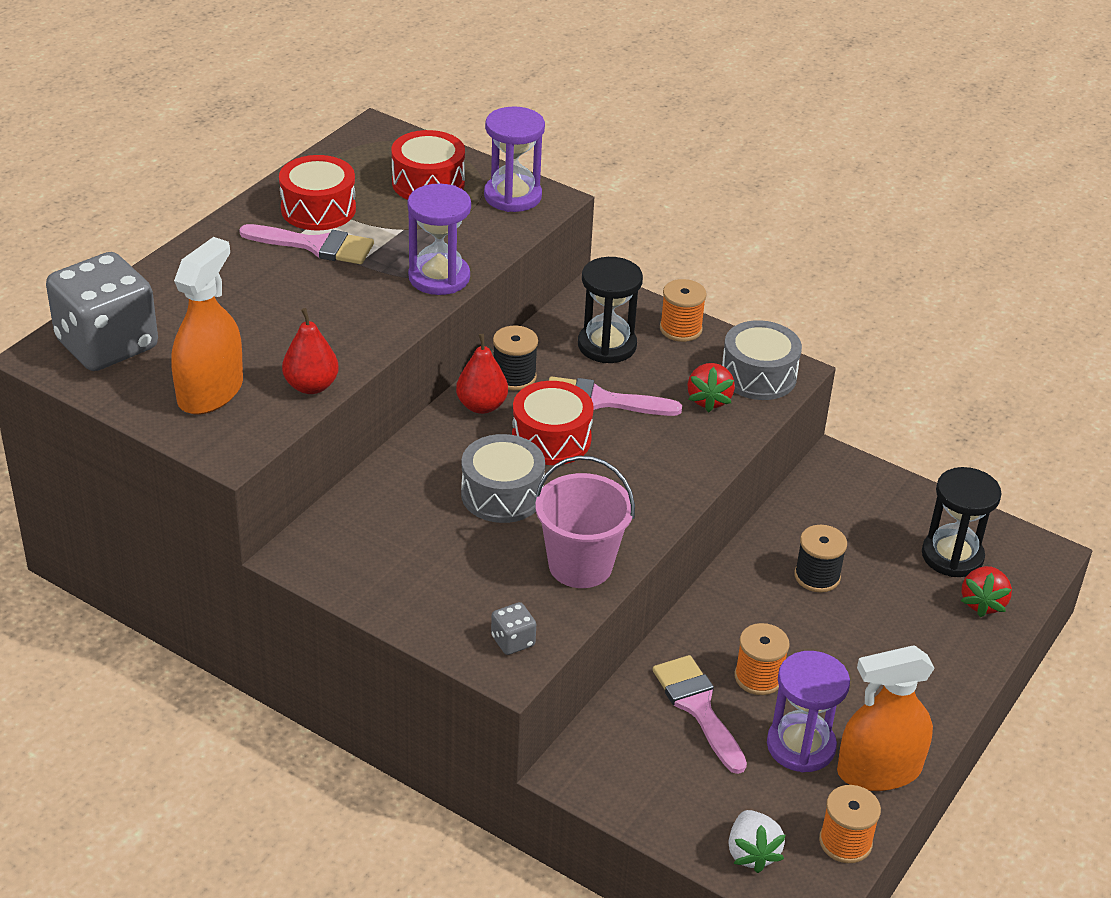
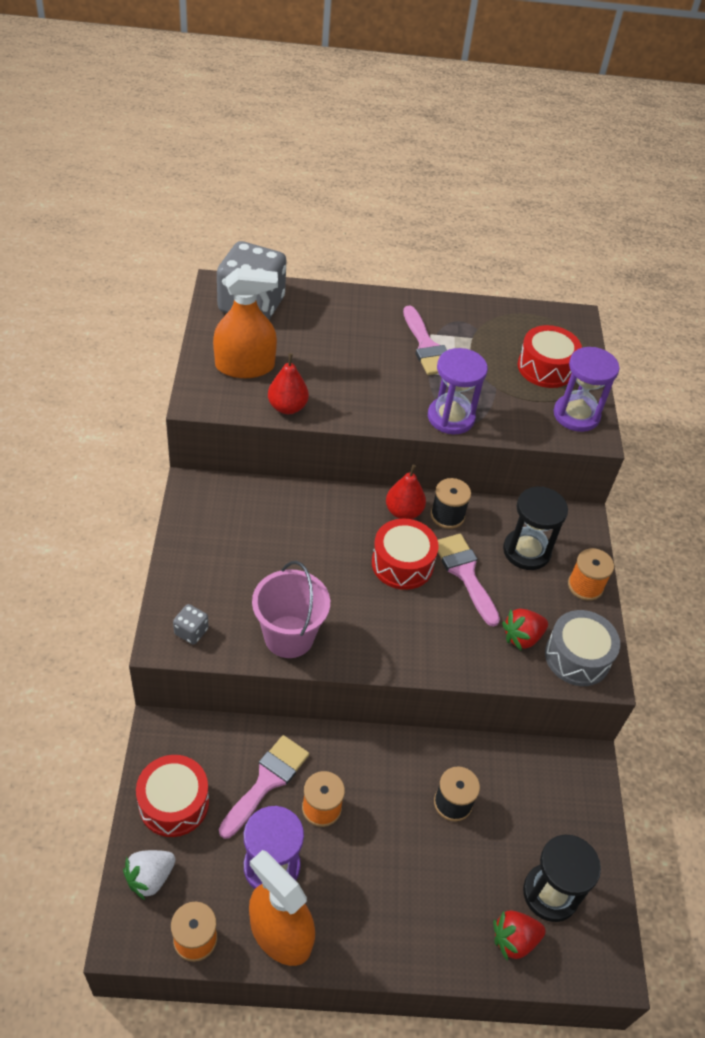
camera: 55 degrees right, 10 degrees up
red drum [279,155,356,230] -> red drum moved to [136,755,209,837]
grey drum [461,434,545,523] -> none

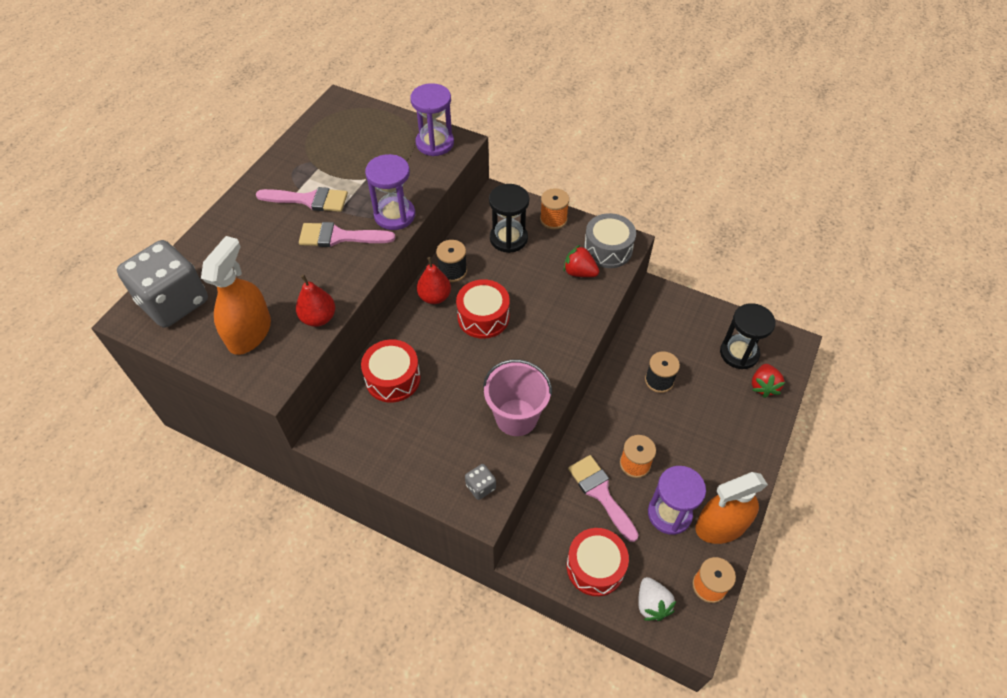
camera: 60 degrees left, 5 degrees up
pink brush [438,534,500,627] -> pink brush moved to [299,222,395,247]
red strawberry [502,609,548,651] -> red strawberry turned 120 degrees clockwise [563,245,599,277]
red drum [518,325,582,388] -> red drum moved to [361,339,421,403]

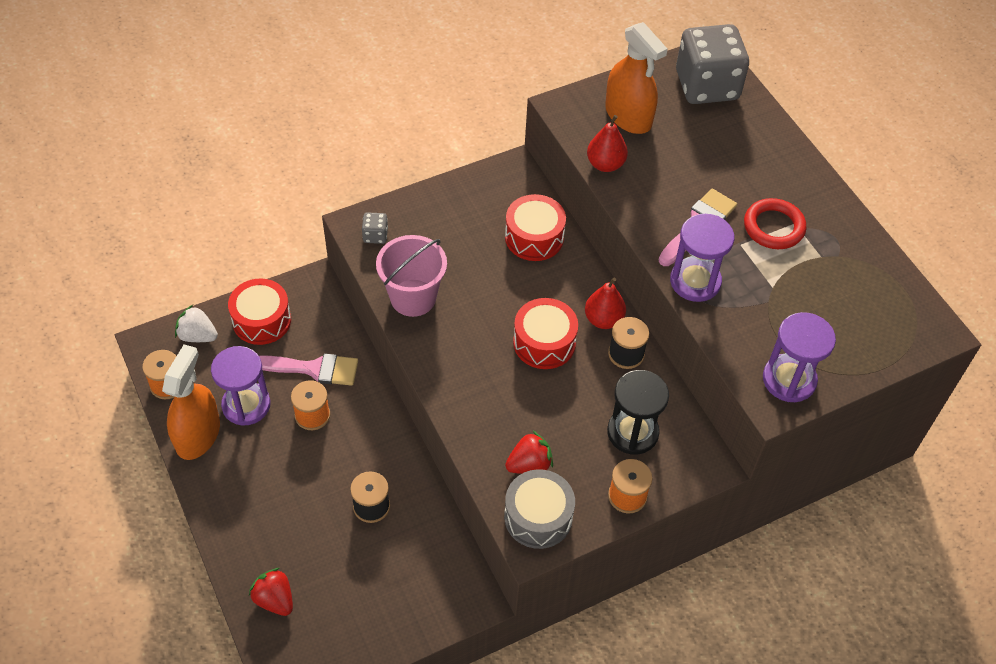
camera: 125 degrees right, 0 degrees up
pink brush [256,187,348,212] -> red ring [744,198,807,249]
black hourglass [720,303,775,369] -> none

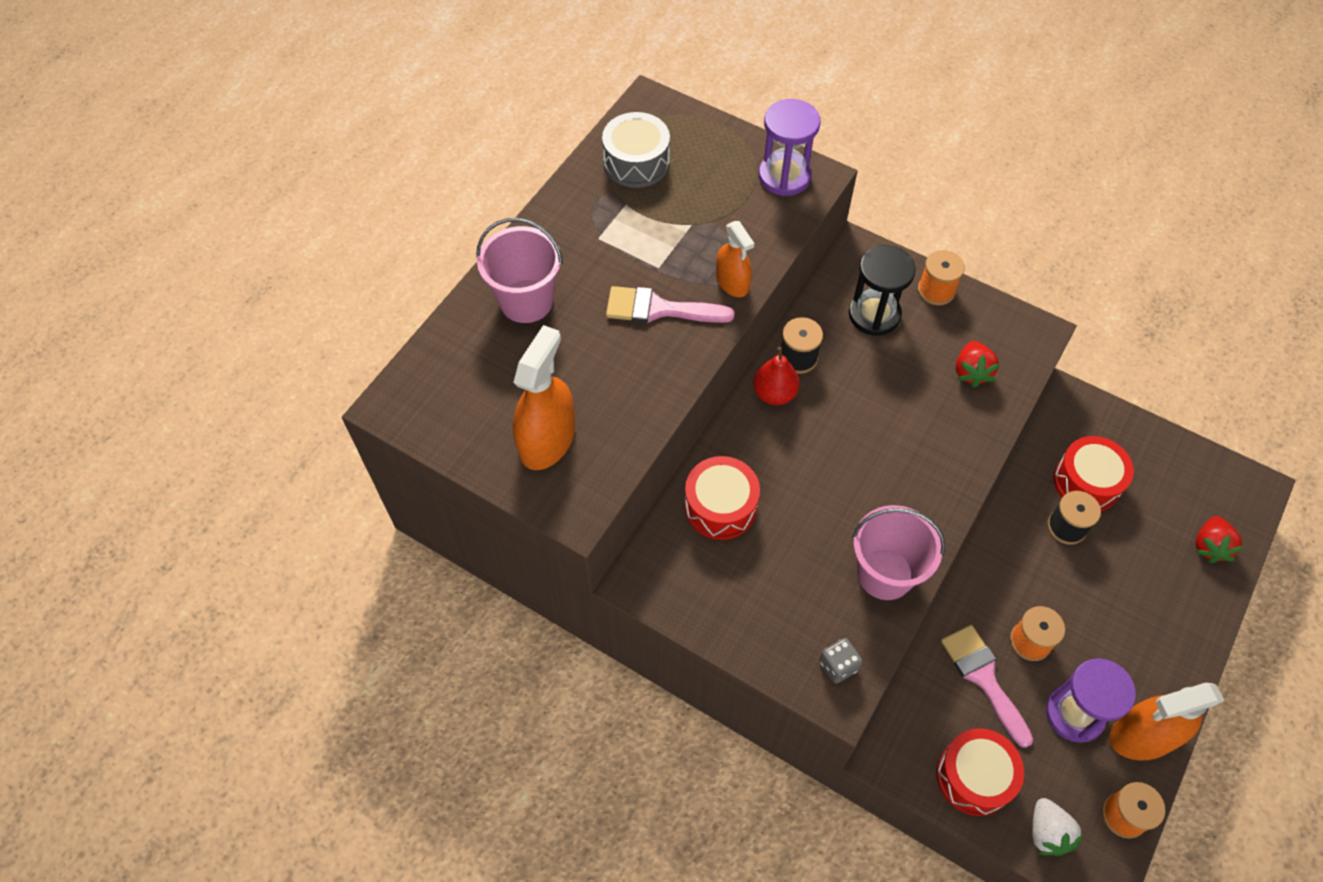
camera: 120 degrees left, 5 degrees up
grey drum [504,469,575,549] -> grey drum moved to [602,112,670,188]
red strawberry [505,430,553,474] -> red strawberry turned 120 degrees counterclockwise [956,341,1000,388]
red drum [513,298,578,369] -> red drum moved to [1053,436,1134,511]
red pear [587,115,628,172] -> none
purple hourglass [670,214,734,302] -> orange spray bottle [716,221,754,297]
grey dice [676,24,749,104] -> none
red ring [744,198,807,249] -> none
none -> pink bucket [476,218,563,323]

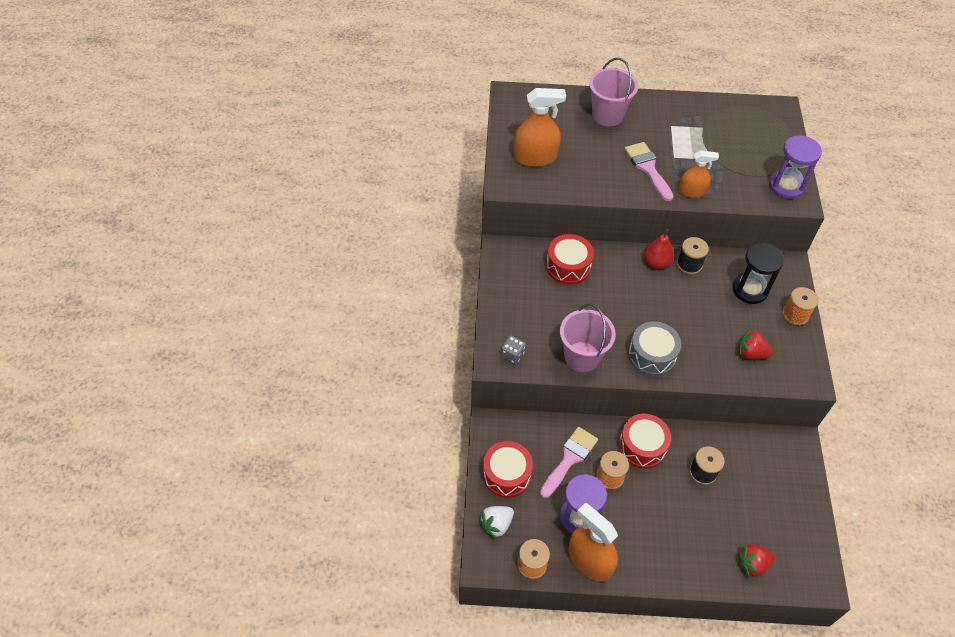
camera: 60 degrees right, 5 degrees down
grey drum [602,112,670,188] -> grey drum moved to [628,321,681,376]
orange spray bottle [716,221,754,297] -> orange spray bottle turned 120 degrees counterclockwise [678,150,719,198]
red strawberry [956,341,1000,388] -> red strawberry turned 45 degrees clockwise [738,329,773,359]
red drum [1053,436,1134,511] -> red drum moved to [619,414,671,469]

